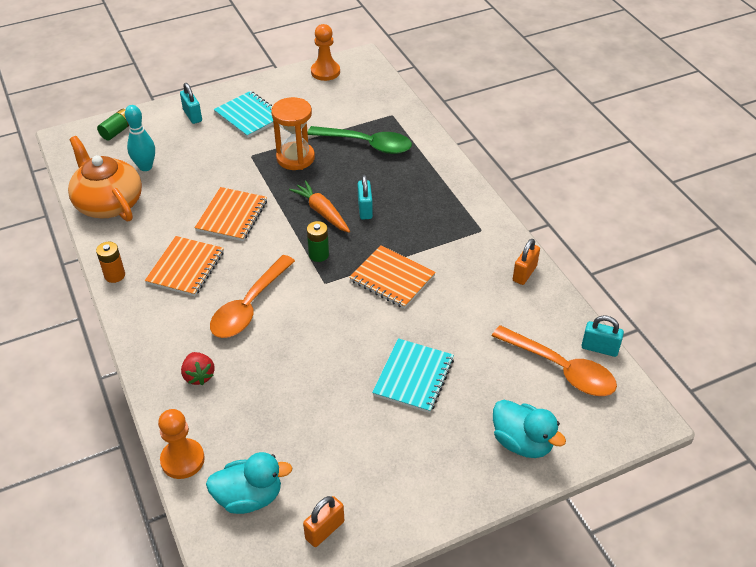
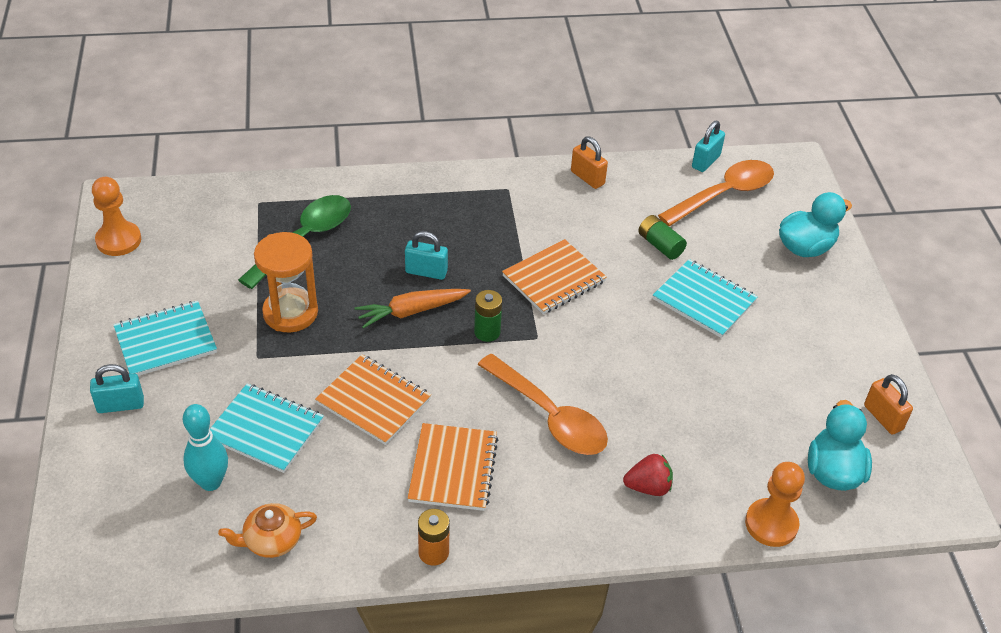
camera: 75 degrees left, 0 degrees up
orange teapot [68,136,142,221] -> orange teapot [218,503,317,558], size x0.51
green battery [97,109,129,140] -> green battery moved to [638,215,687,260]
orange notebook [145,236,224,296] -> orange notebook turned 60 degrees clockwise [407,423,498,511]
none -> turquoise notebook [210,383,324,473]

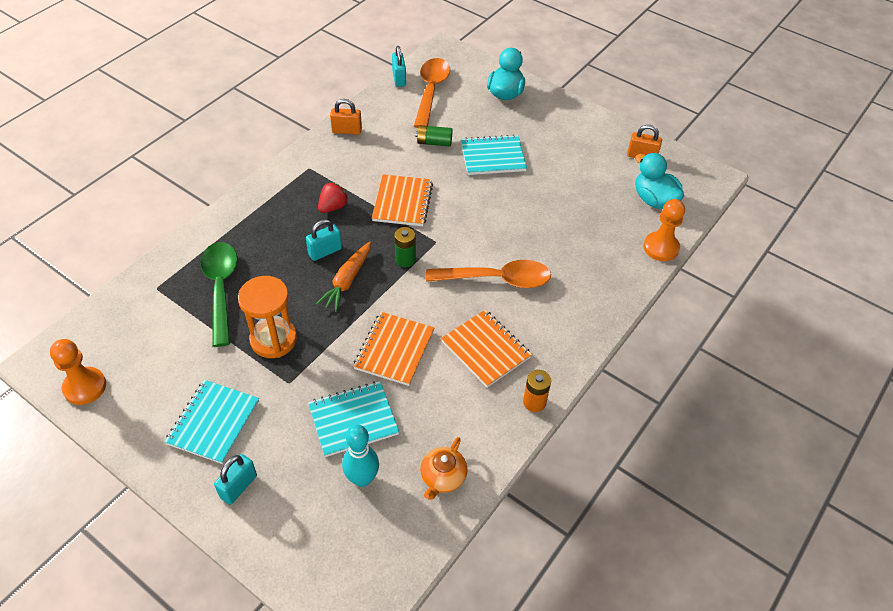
camera: 45 degrees left, 5 degrees up
orange notebook [315,355,431,445] -> orange notebook turned 60 degrees counterclockwise [353,312,434,386]
red strawberry [623,454,673,496] -> red strawberry moved to [318,182,348,213]

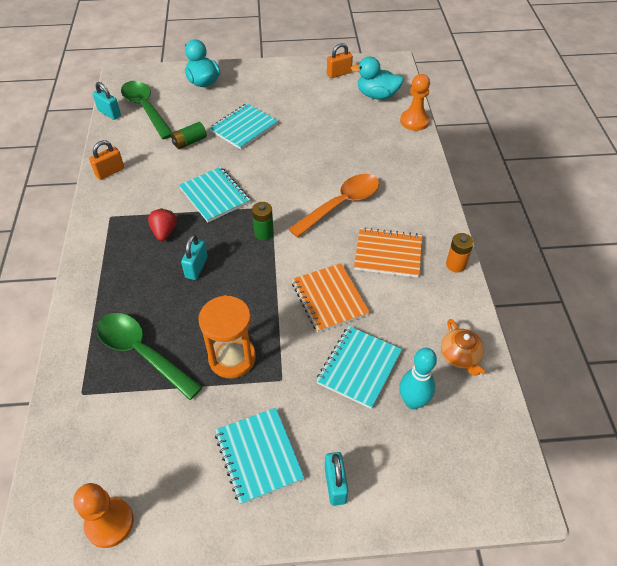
camera: 40 degrees left, 0 degrees up
orange carrot [316,242,371,312] -> none
orange notebook [372,174,433,226] -> turquoise notebook [179,167,250,222]
orange spoon [414,58,450,128] -> green spoon [121,81,173,139]

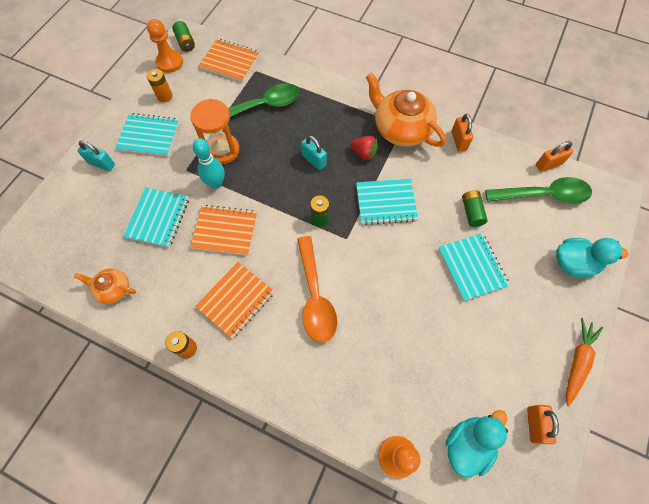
camera: 120 degrees right, 15 degrees up
turquoise padlock [93,82,121,120] -> orange padlock [536,141,573,172]
turquoise notebook [316,326,402,409] -> turquoise notebook turned 45 degrees clockwise [123,187,189,247]
turquoise bowling pin [399,348,437,410] -> turquoise bowling pin moved to [193,139,225,189]
none -> orange battery [147,69,172,102]
none -> green battery [172,21,195,52]
none -> orange notebook [199,39,260,82]
none -> orange teapot [366,73,446,147]
none -> orange carrot [566,318,603,406]

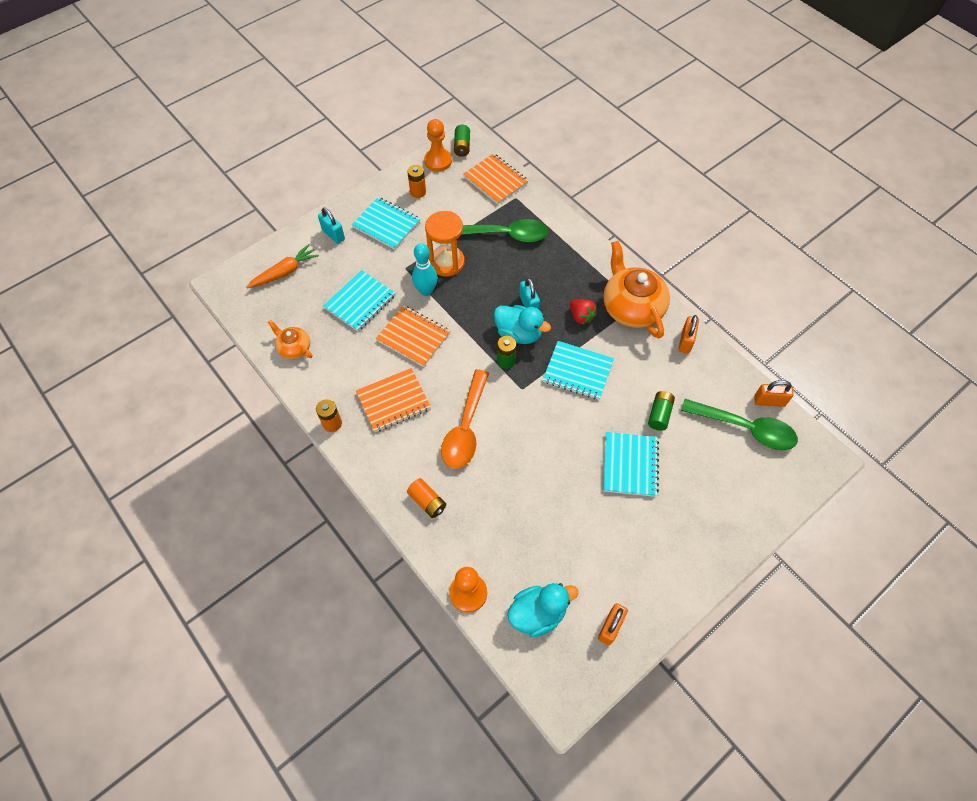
camera: 25 degrees right, 5 degrees down
turquoise duck [556,238,629,278] -> turquoise duck moved to [494,305,551,344]
orange carrot [566,318,603,406] -> orange carrot moved to [246,244,319,288]
none -> orange battery [407,478,446,518]

